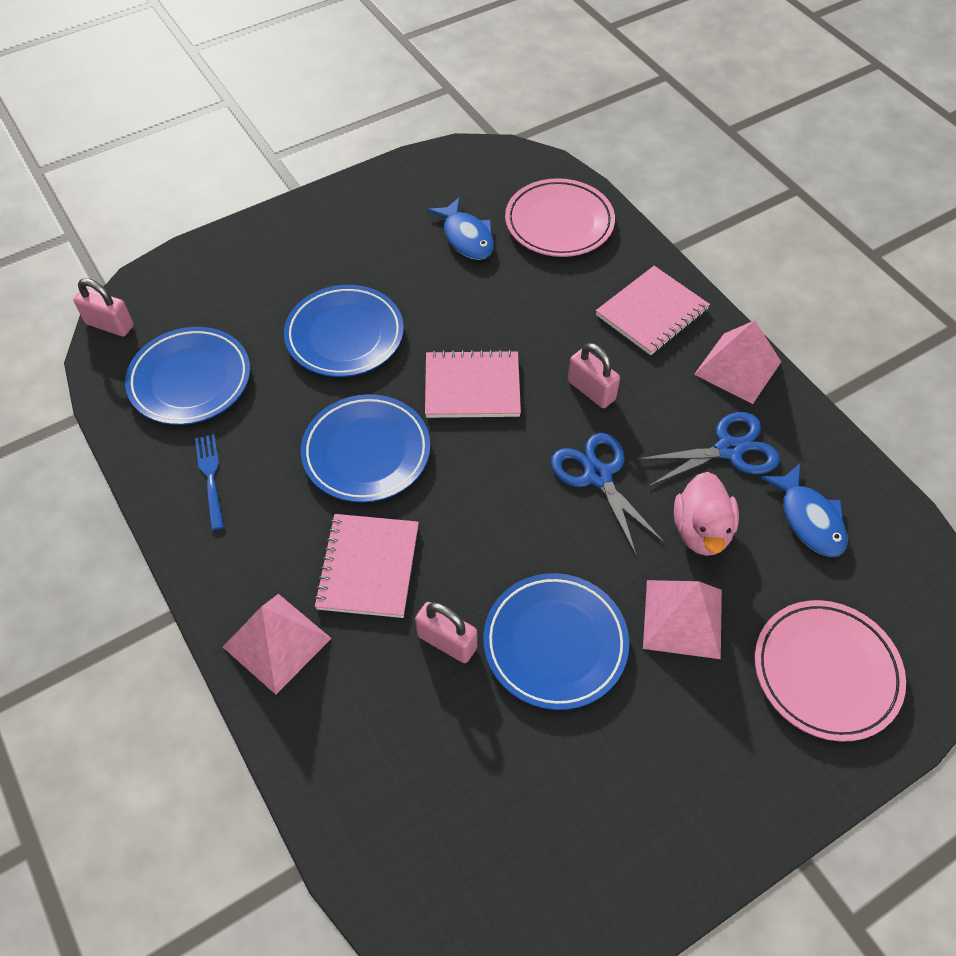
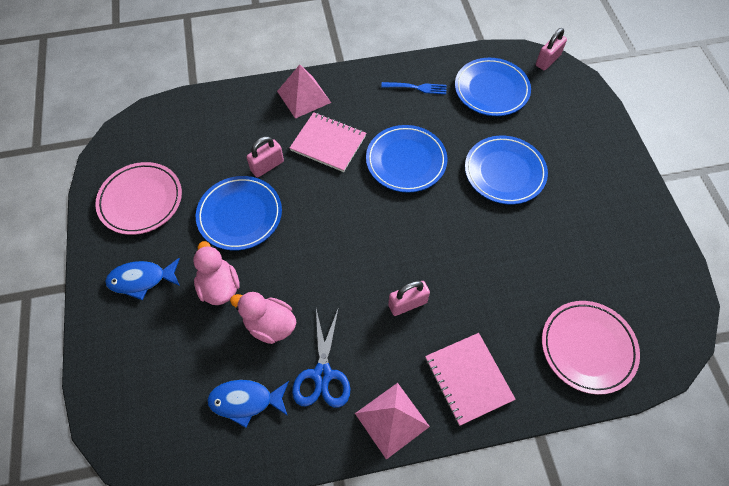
camera: 110 degrees right, 5 degrees up
pink notebook [425,350,521,418] -> none
blue fish [427,197,494,260] -> blue fish moved to [105,258,180,300]
blue scissors [551,433,665,556] -> none
pink pyramid [643,580,722,659] -> pink duck [193,241,240,305]
pink plate [755,600,906,742] -> pink plate moved to [95,162,182,235]

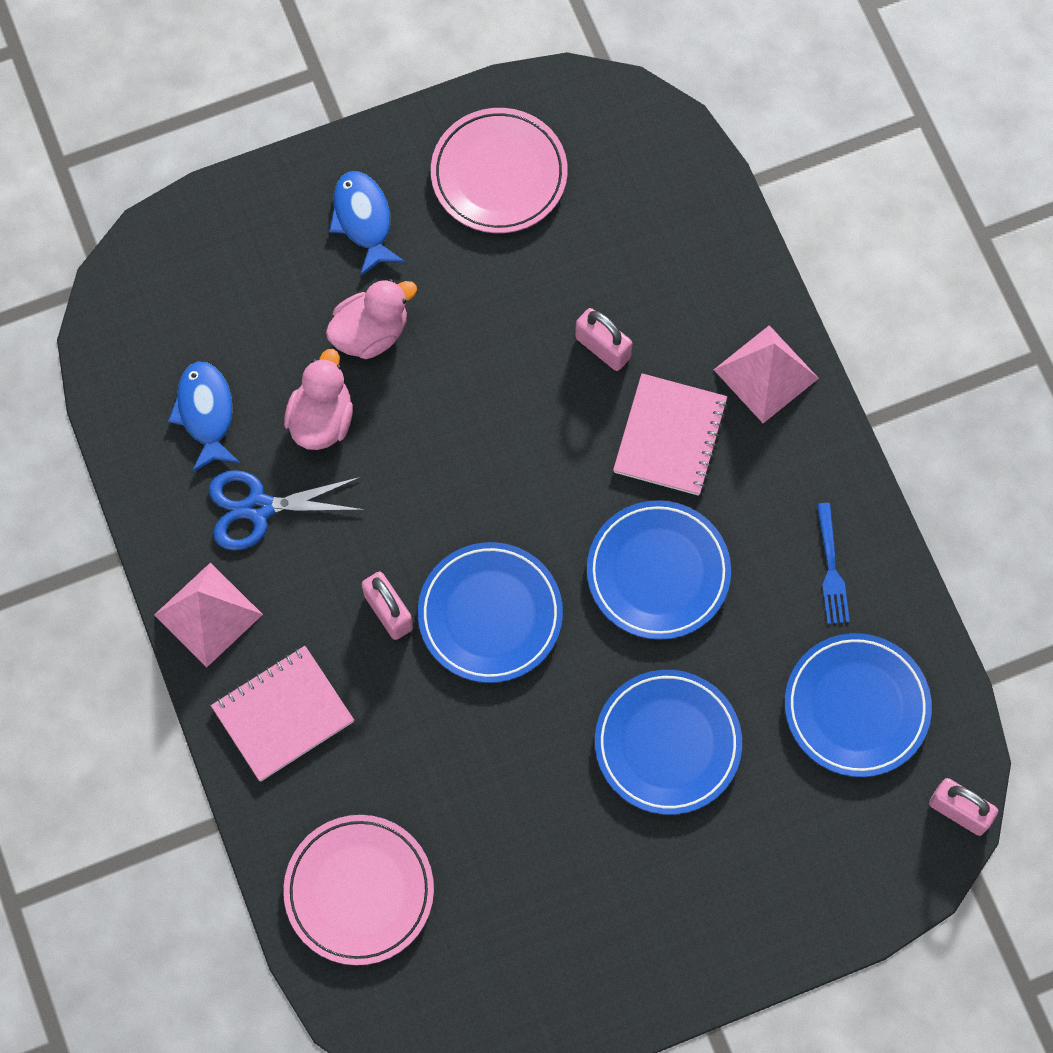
camera: 80 degrees right, 10 degrees up
blue plate [196,176,282,251] -> blue plate moved to [418,542,563,683]

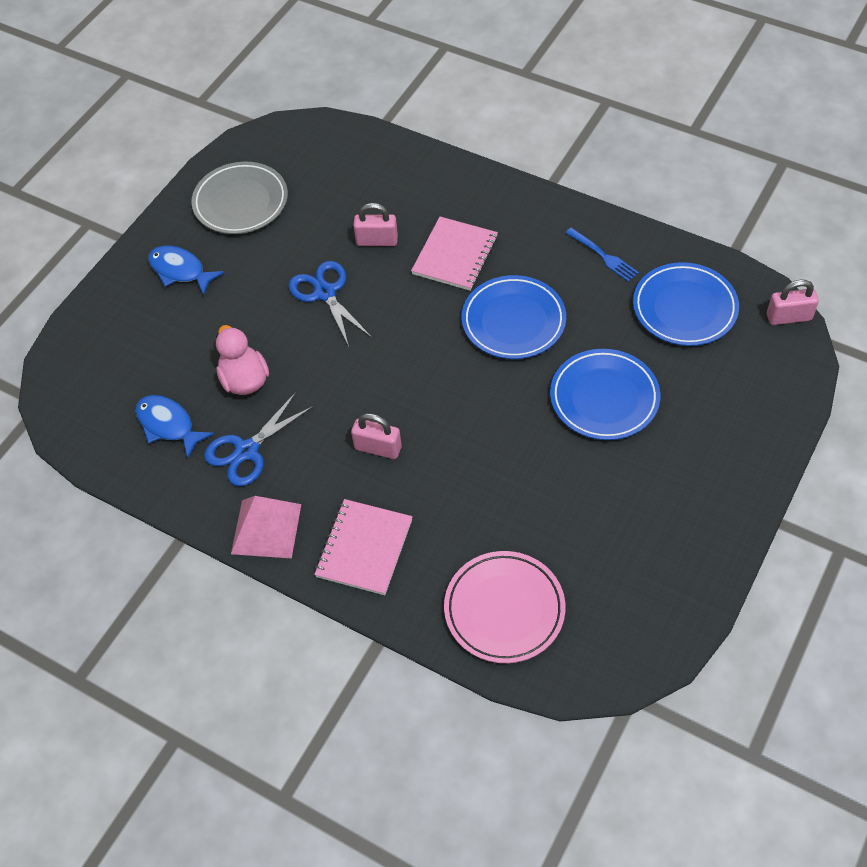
camera: 35 degrees left, 15 degrees down
pink duck [326,279,417,359] -> none
blue plate [418,542,563,683] -> none
pink plate [431,108,568,233] -> grey plate [191,162,288,234]
pink notebook [613,373,728,496] -> pink notebook turned 45 degrees clockwise [411,217,498,291]
pink pyramid [714,325,819,423] -> none
none -> blue scissors [288,261,372,347]

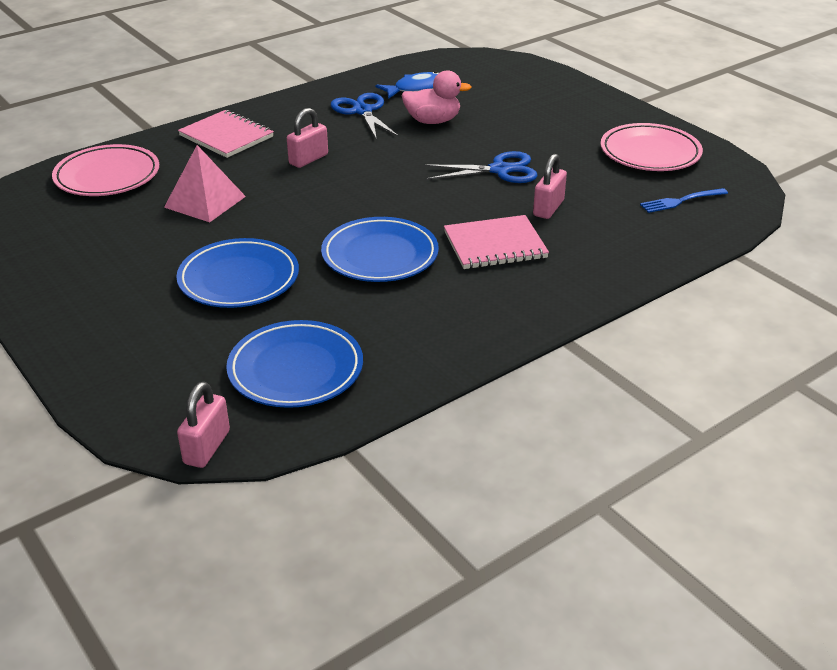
camera: 110 degrees right, 20 degrees down
blue fish [148,246,225,296] -> none
grey plate [191,162,288,234] -> pink plate [601,123,703,171]
pink pyramid [231,496,301,559] -> pink pyramid moved to [164,145,246,222]
pink notebook [411,217,498,291] -> pink notebook turned 60 degrees counterclockwise [444,215,549,269]
blue fork [565,228,639,282] -> blue fork moved to [640,188,728,213]

